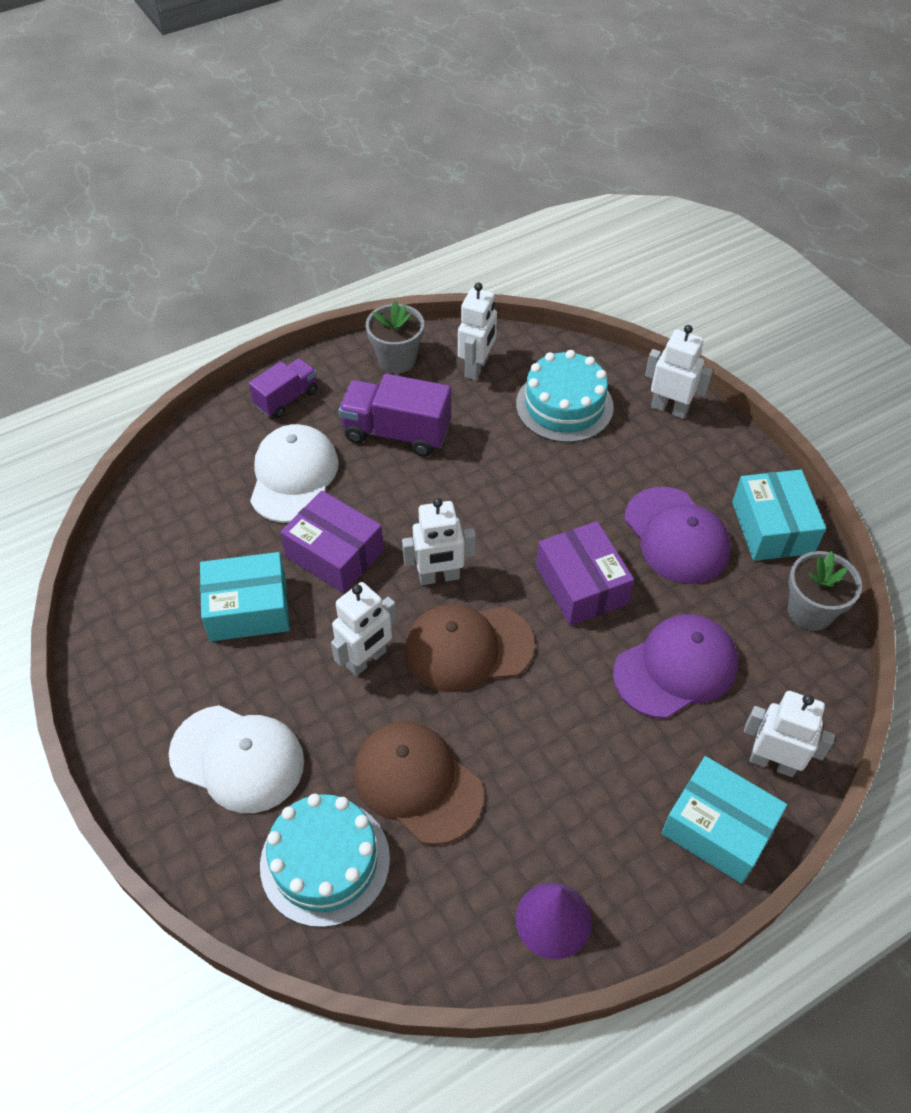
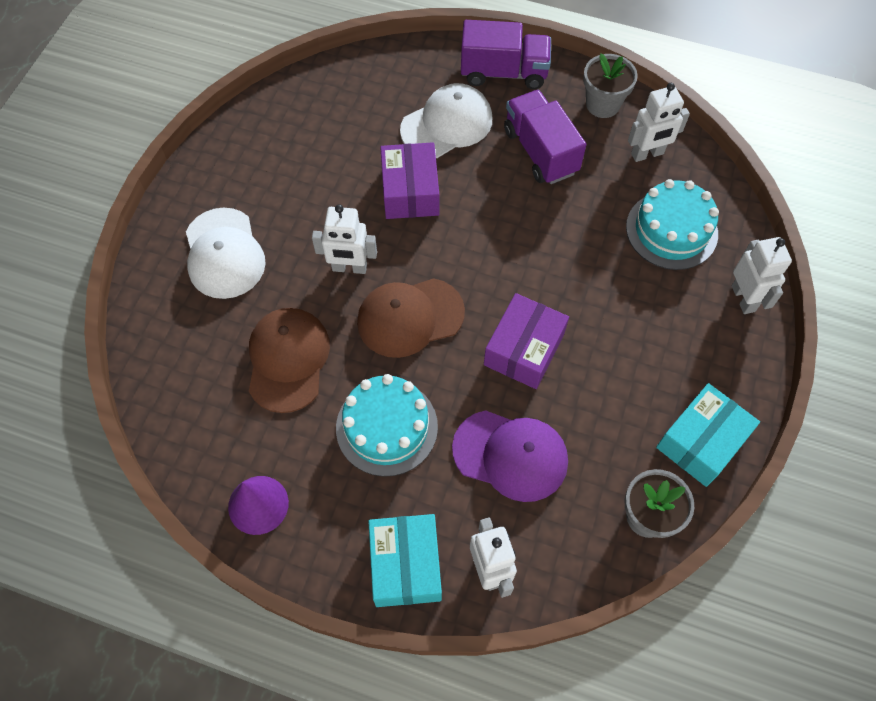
camera: 50 degrees right, 10 degrees up
turquoise box [200,552,290,641] -> none
purple truck [249,358,317,418] -> purple truck [461,20,551,89], size x1.57
turquoise cake [260,794,390,927] -> turquoise cake moved to [336,374,438,477]
white robot [402,498,476,585] -> none
brown cap [405,604,535,692] -> brown cap turned 60 degrees counterclockwise [357,278,465,358]
purple cap [624,487,731,584] -> none

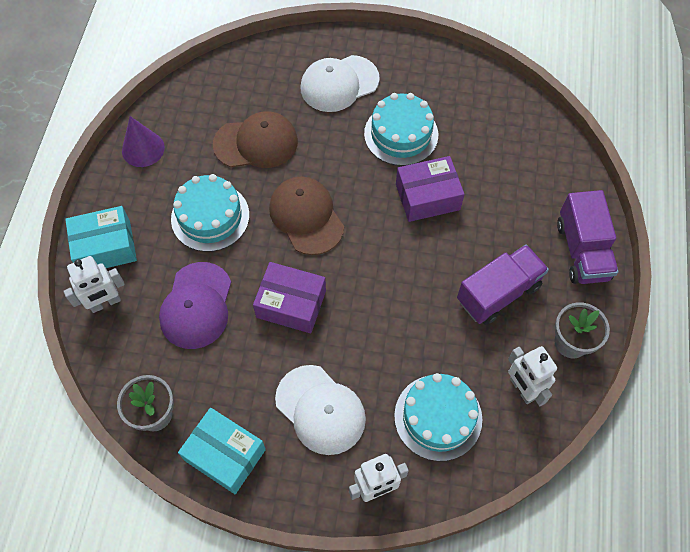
camera: 80 degrees right, 0 degrees up
white robot [312,204,377,274] -> none
white cap [400,83,492,158] -> white cap moved to [275,365,366,455]
none -> turquoise cake [364,93,438,166]

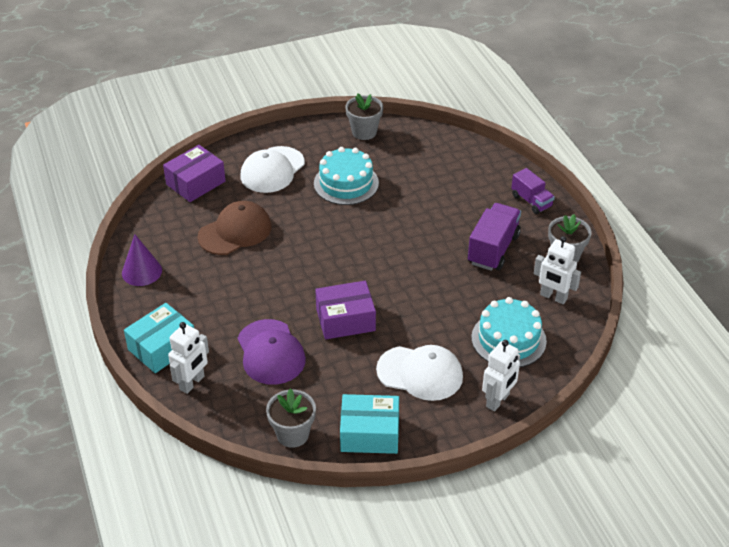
camera: 30 degrees left, 20 degrees down
turquoise cake [171,174,249,252] -> none
brown cap [269,176,344,255] -> none
purple box [396,156,465,222] -> purple box moved to [163,145,226,202]
purple truck [557,190,619,284] -> purple truck [511,168,555,214], size x0.64
none -> grey flower pot [345,93,383,140]

